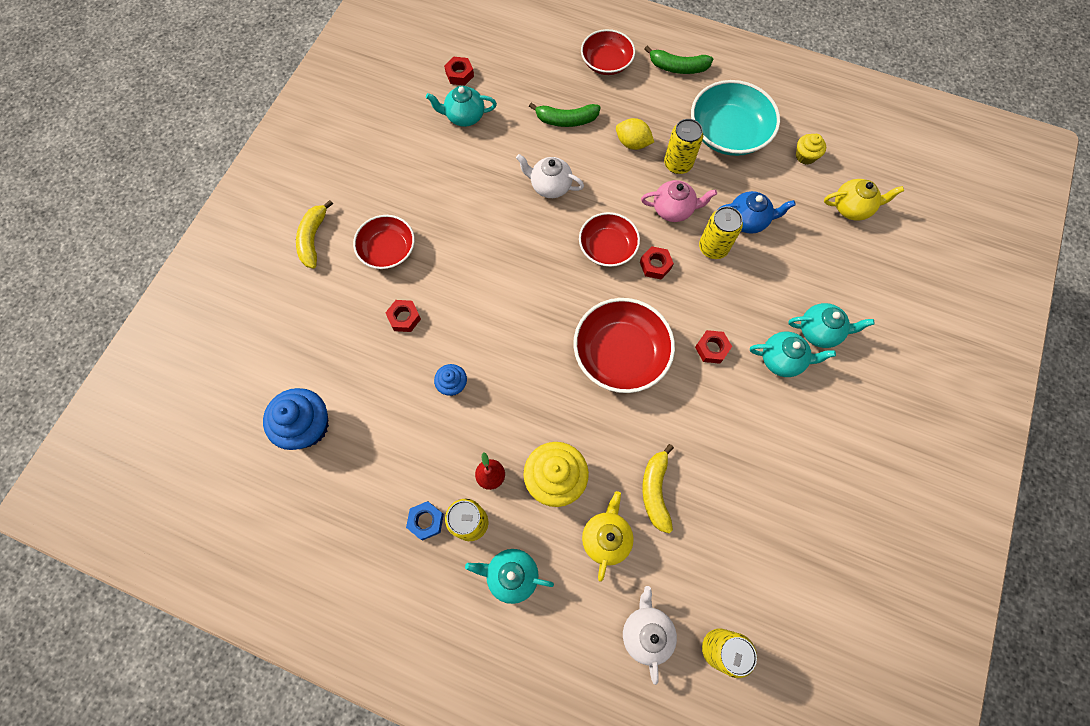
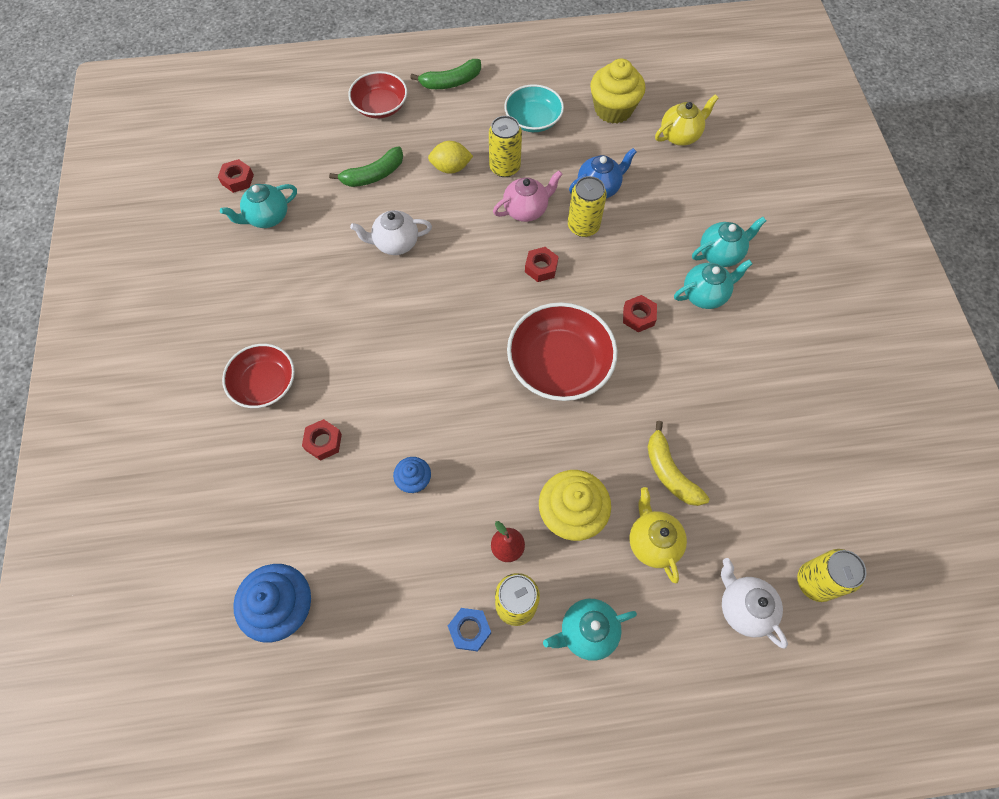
camera: 30 degrees left, 5 degrees down
yellow banana [296,200,333,268] -> none
red bowl [579,212,640,267] -> none
turquoise bowl [691,80,780,156] -> turquoise bowl [504,84,564,132], size x0.65
yellow cupcake [796,134,826,165] -> yellow cupcake [590,59,645,124], size x1.84

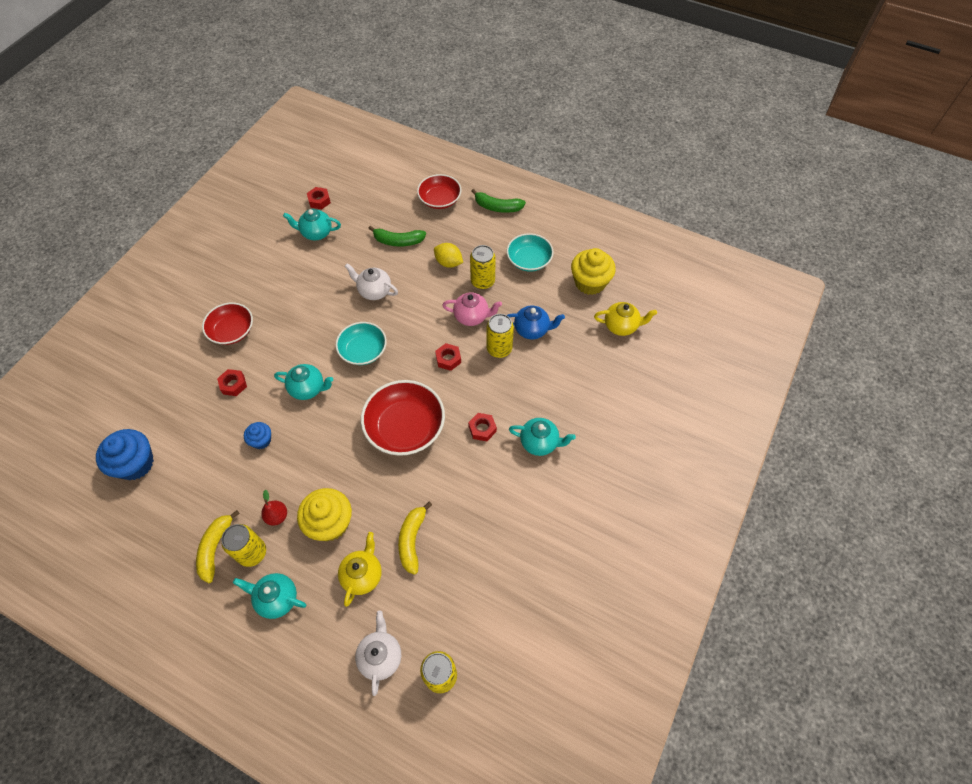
camera: 35 degrees right, 5 degrees down
blue nut [448,608,491,652] -> yellow banana [196,510,240,583]
turquoise teapot [692,217,766,267] -> turquoise teapot moved to [274,364,333,400]
none -> turquoise bowl [336,322,387,365]

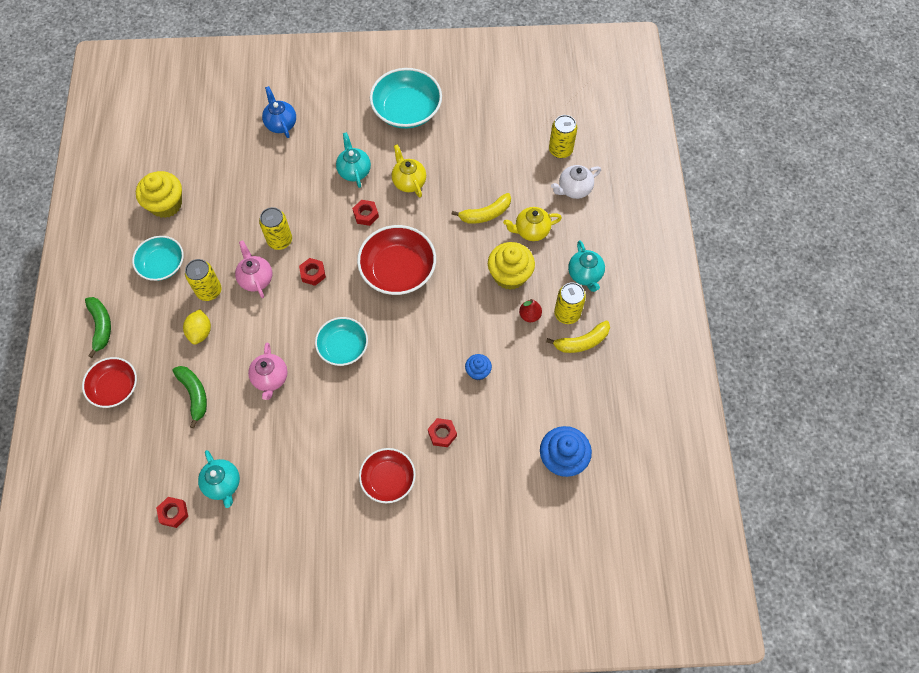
camera: 120 degrees left, 5 degrees up
turquoise teapot [274,364,333,400] -> none
white teapot [345,263,398,300] -> pink teapot [248,342,288,400]
blue teapot [507,306,565,339] -> blue teapot moved to [262,86,296,138]
yellow teapot [594,302,657,336] -> yellow teapot moved to [392,144,426,197]
none -> turquoise bowl [370,68,442,129]

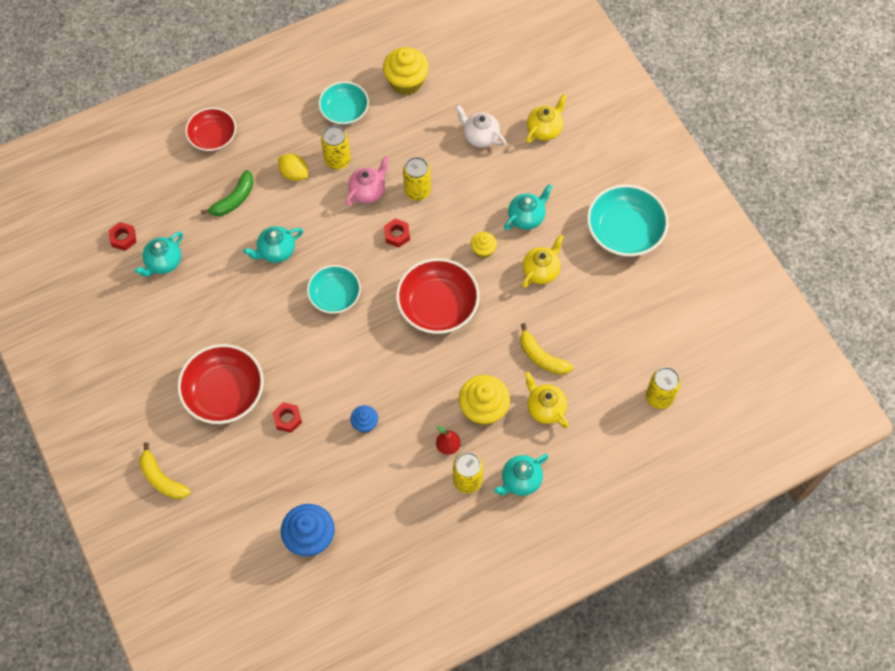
camera: 65 degrees right, 0 degrees up
green banana [85,297,111,358] -> none
yellow lemon [183,309,211,344] -> yellow lemon turned 60 degrees clockwise [278,154,308,181]
pink teapot [248,342,288,400] -> turquoise teapot [243,226,303,263]
blue teapot [262,86,296,138] -> yellow teapot [526,94,567,143]
red nut [352,200,379,226] -> yellow cupcake [471,232,497,258]
red bowl [359,448,416,503] -> red bowl [177,344,264,424], size x1.54
yellow banana [546,320,610,353] -> yellow banana moved to [139,442,191,499]
white teapot [551,165,601,199] -> white teapot moved to [455,105,506,148]

